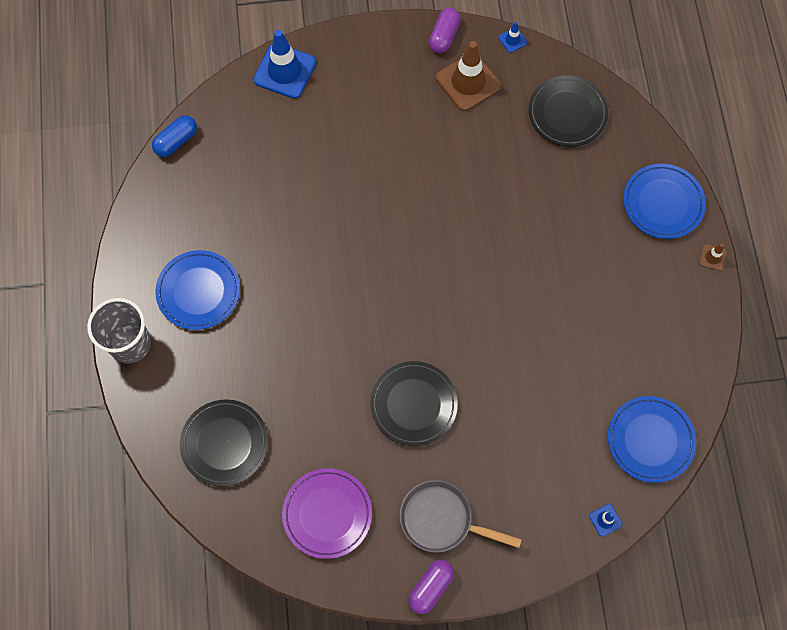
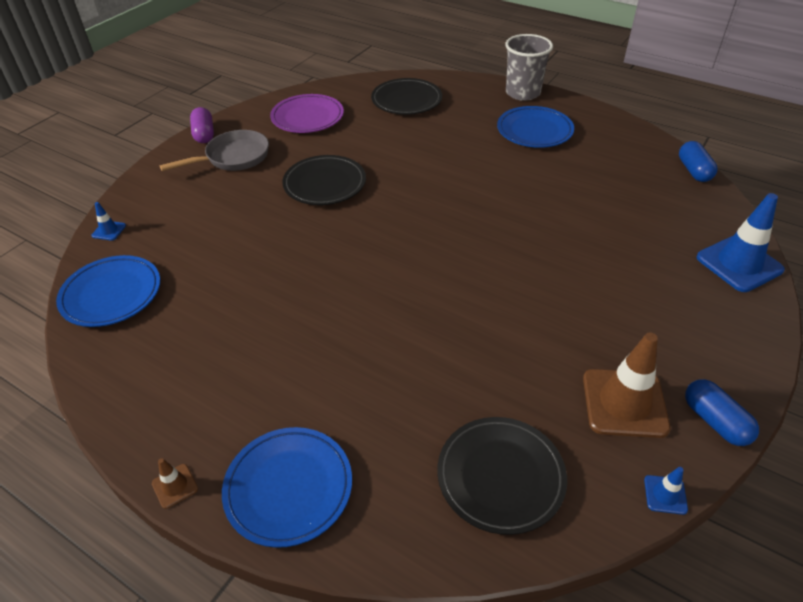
camera: 130 degrees right, 25 degrees down
purple capsule [429,8,461,53] -> blue capsule [685,379,759,446]

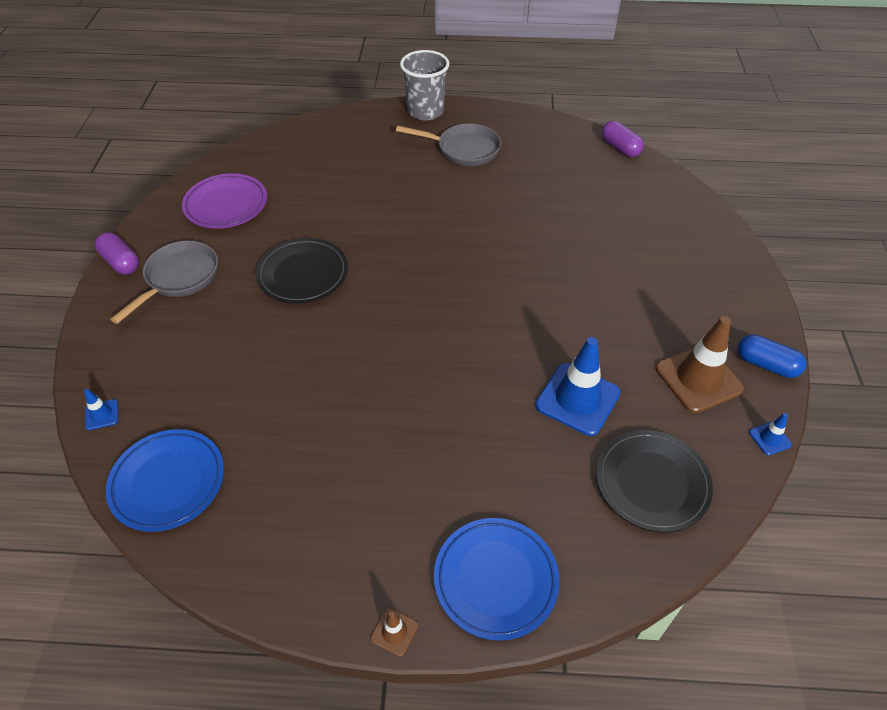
camera: 30 degrees left, 5 degrees up
black plate [371,78,442,115] -> none
blue plate [497,106,574,148] -> grey pan [396,124,501,166]
blue capsule [679,141,718,182] -> purple capsule [602,121,644,157]
blue traffic cone [697,193,785,292] -> blue traffic cone moved to [535,337,621,436]

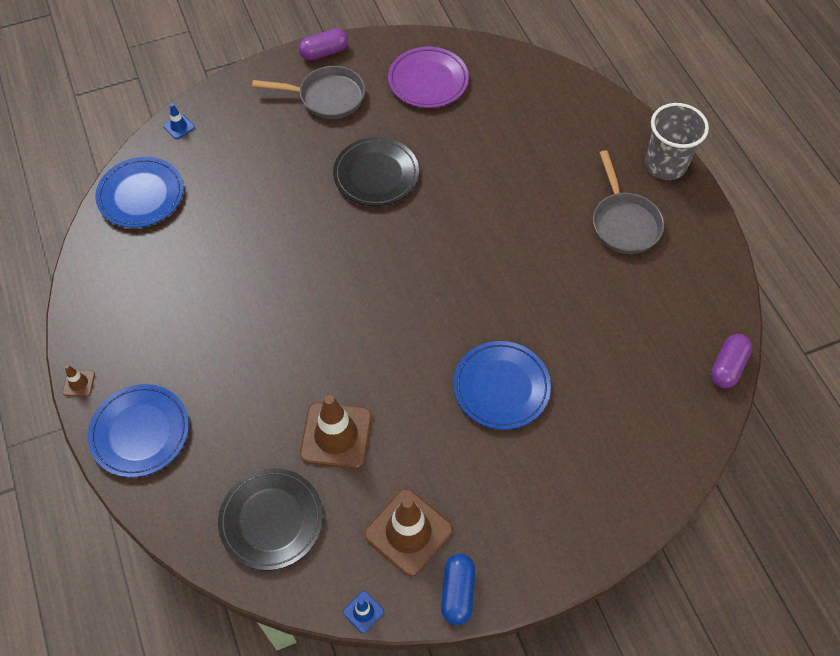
camera: 65 degrees right, 10 degrees up
purple capsule [95,232,139,275] -> purple capsule turned 45 degrees clockwise [299,29,348,60]
blue traffic cone [535,337,621,436] -> brown traffic cone [300,395,372,469]
none -> blue plate [453,341,551,430]

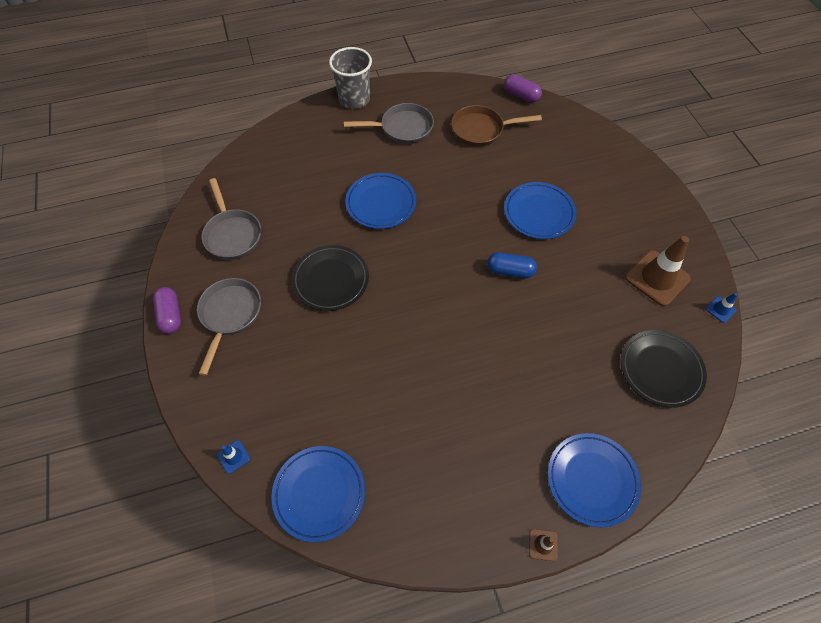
camera: 85 degrees left, 0 degrees up
brown traffic cone [300,395,372,469] -> none
purple plate [388,47,469,108] -> grey pan [202,178,261,260]
blue capsule [441,554,475,625] -> blue capsule moved to [487,252,537,278]
none -> blue plate [345,173,416,229]
none -> brown pan [451,105,542,147]

